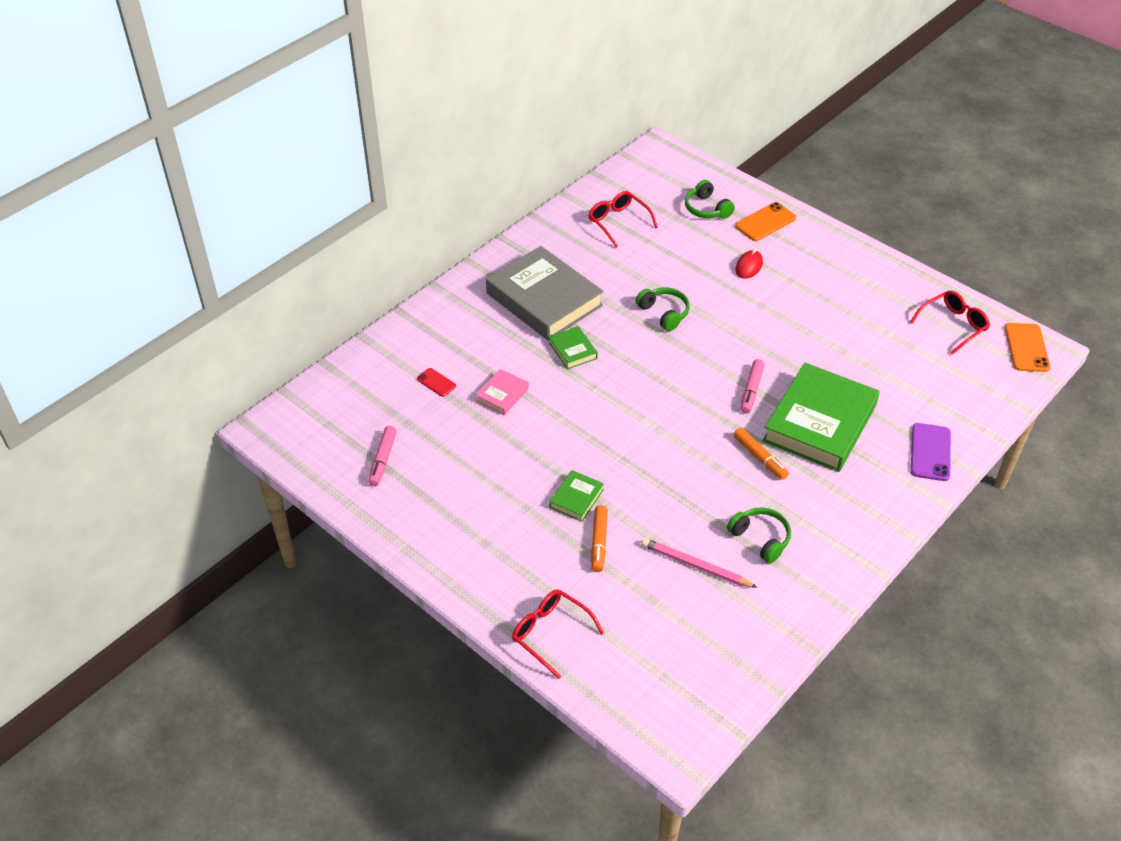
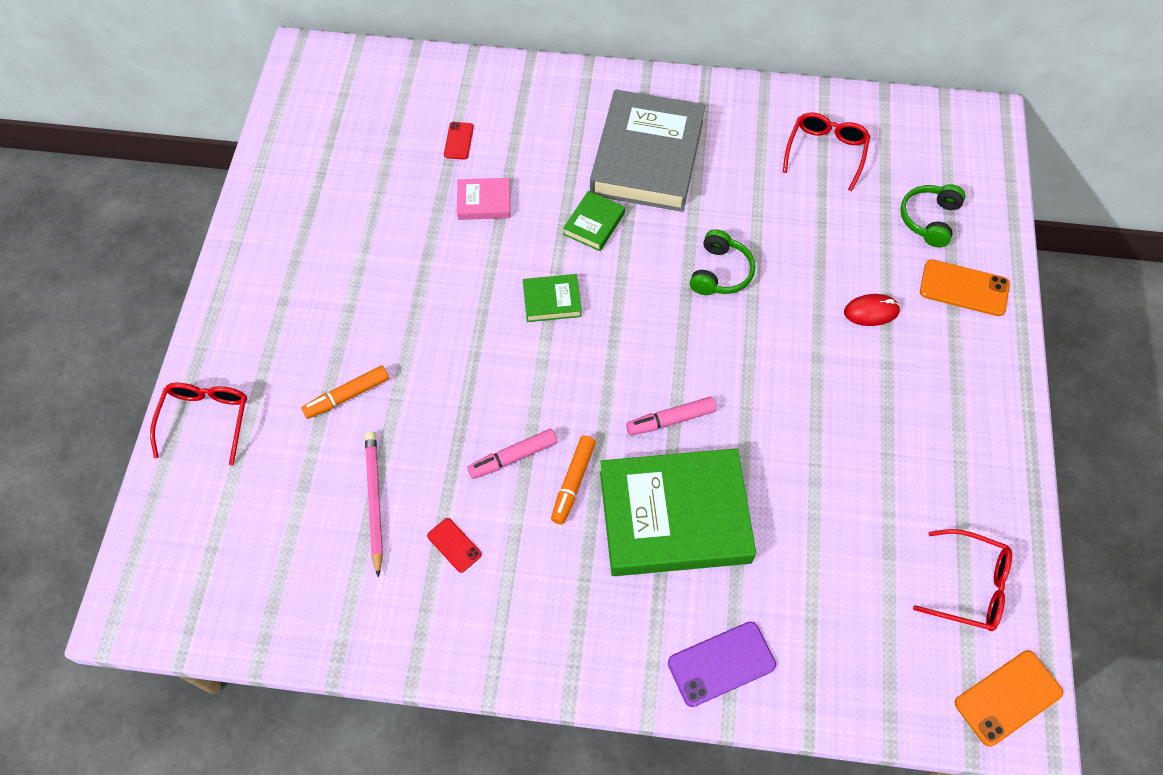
camera: 55 degrees right, 15 degrees up
pink marker [368,426,397,486] -> pink marker moved to [467,429,557,479]
green book [549,470,604,522] -> green book moved to [523,274,582,322]
green headphones [727,507,791,564] -> red phone [427,518,482,573]

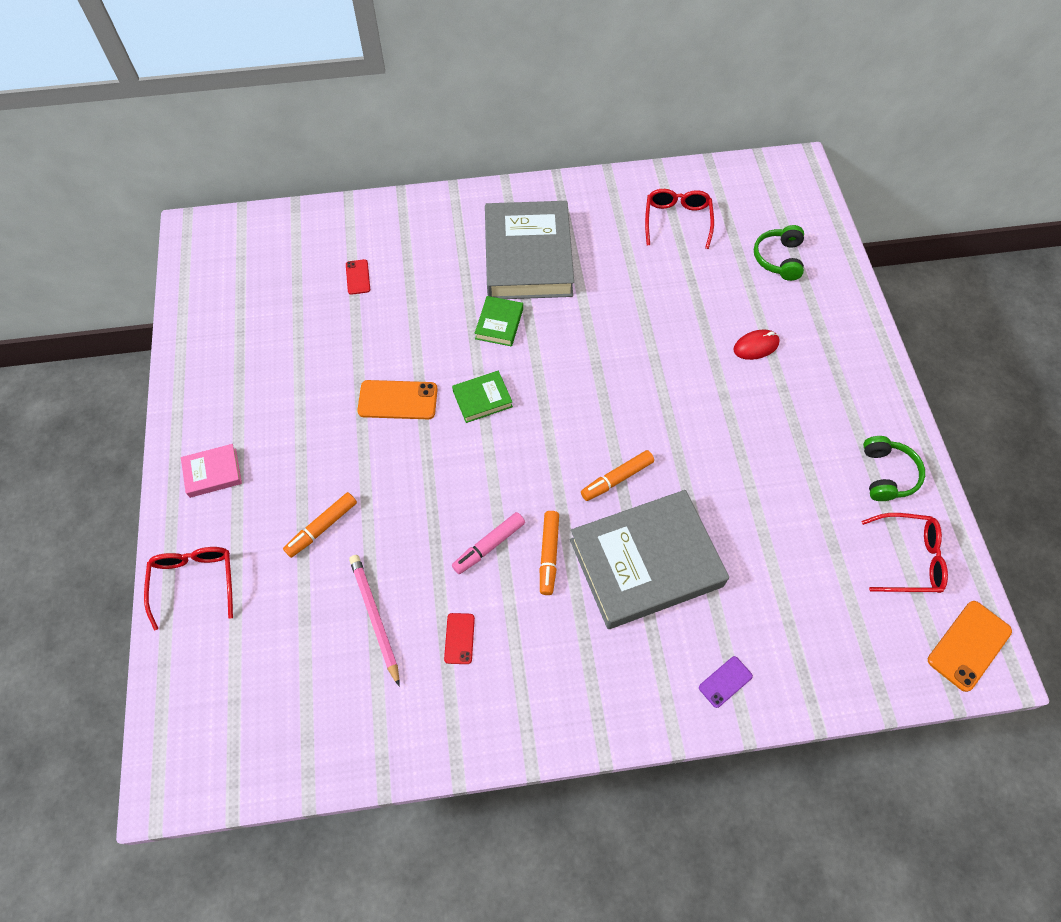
camera: 15 degrees left, 0 degrees up
red phone [427,518,482,573] -> red phone turned 60 degrees clockwise [444,613,475,664]
pink book [457,178,510,220] -> pink book moved to [181,444,242,498]
green book [600,448,756,576] -> grey book [570,490,729,629]
pink marker [626,397,716,436] -> orange marker [581,450,654,501]
purple phone [668,622,776,707] -> purple phone [699,656,753,708], size x0.58
green headphones [690,229,755,295] -> green headphones moved to [863,436,925,501]
orange phone [920,259,1010,316] -> orange phone moved to [357,380,438,419]

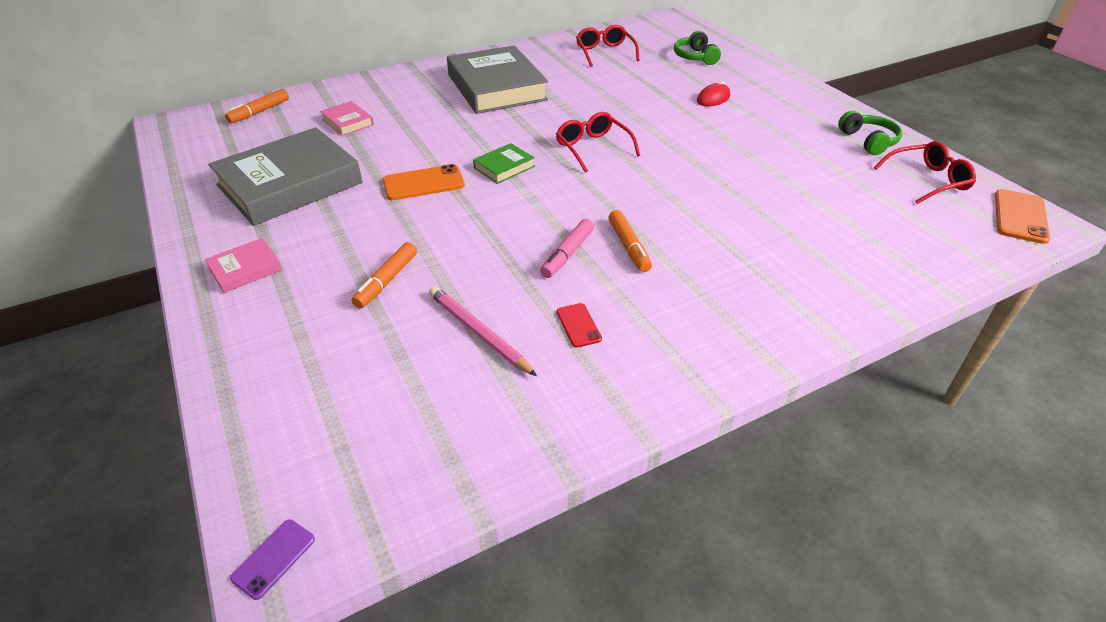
camera: 20 degrees left, 20 degrees down
red glasses [144,547,233,631] -> red glasses moved to [556,112,640,173]
red phone [346,259,370,295] -> pink book [320,101,374,136]
green book [475,296,523,347] -> none
grey book [570,490,729,629] -> grey book moved to [208,127,363,226]
orange marker [581,450,654,501] -> orange marker moved to [225,89,289,123]
purple phone [699,656,753,708] -> purple phone moved to [230,519,315,600]

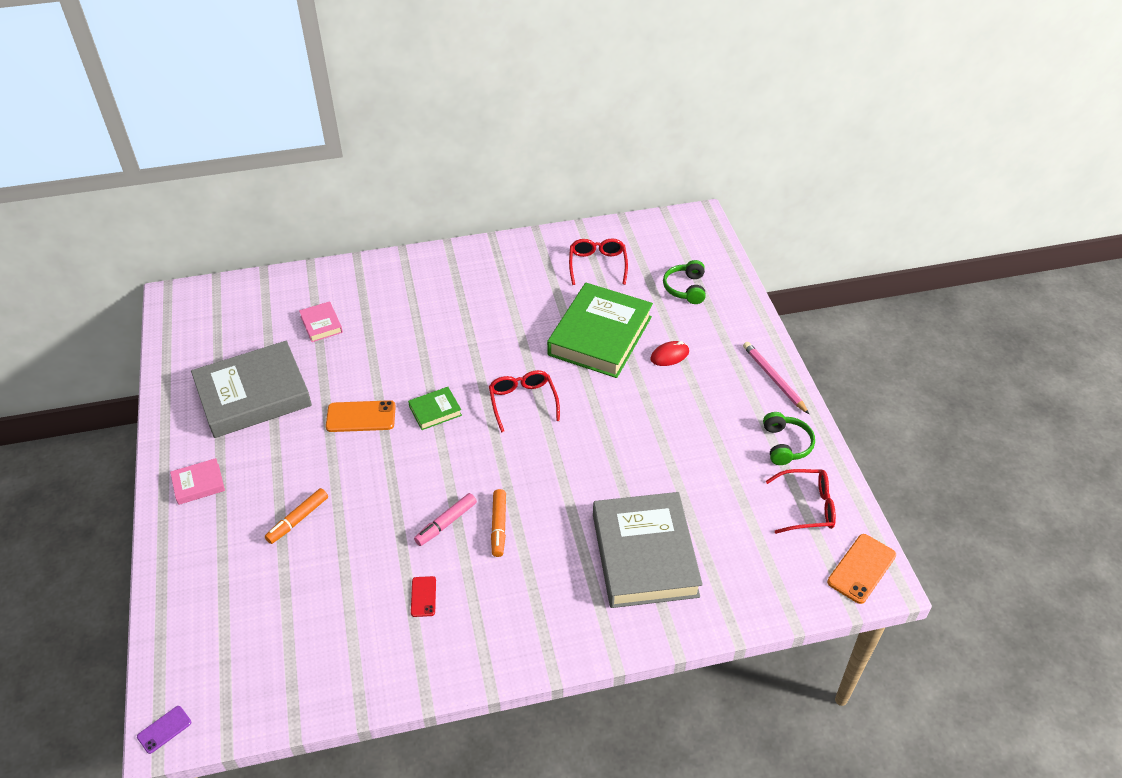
camera: 15 degrees right, 5 degrees up
orange marker [225,89,289,123] -> none
pink pencil [429,286,537,376] -> pink pencil moved to [743,342,809,414]
grey book [447,45,548,114] -> grey book moved to [593,492,703,608]
none -> green book [547,283,653,378]

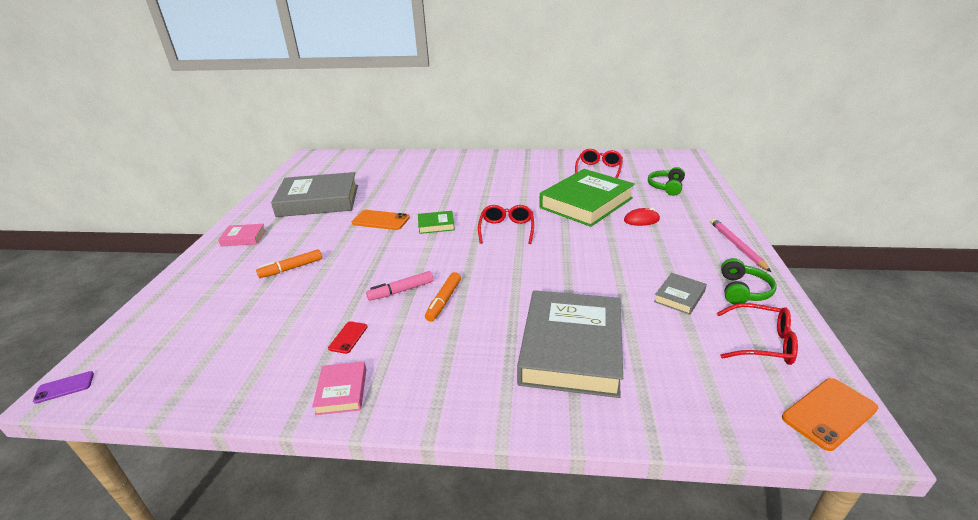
camera: 20 degrees right, 15 degrees down
pink book [299,301,343,342] -> pink book moved to [312,361,366,415]
none -> grey book [654,273,707,315]

